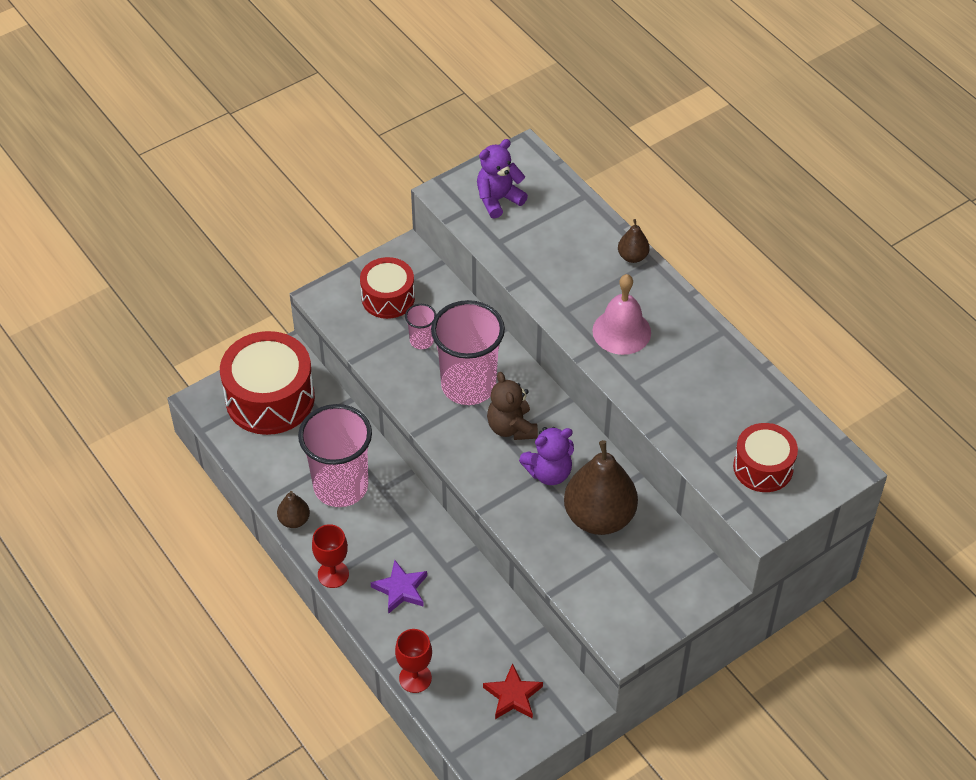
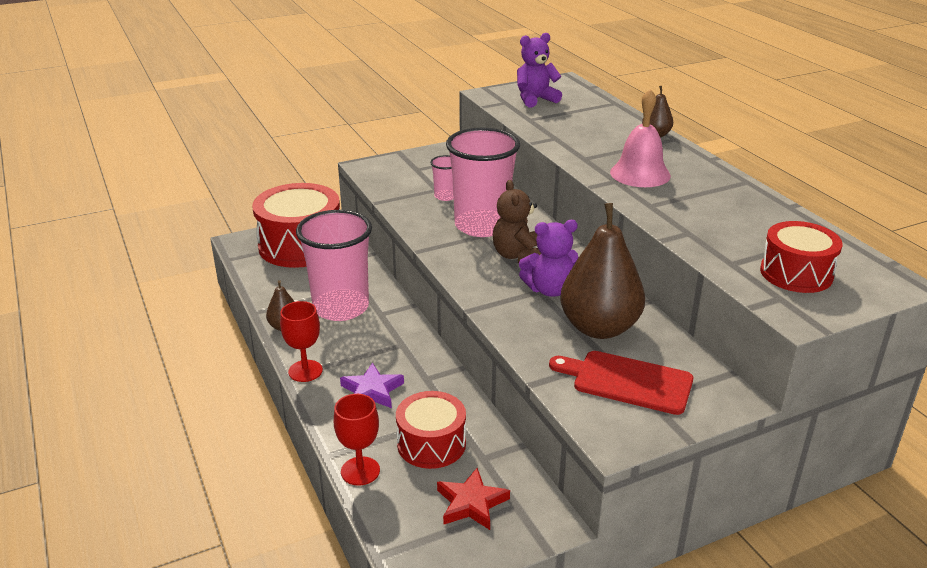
camera: 10 degrees right, 20 degrees down
red drum [360,257,415,319] -> red drum moved to [396,391,466,469]
none -> red cutting board [549,351,693,415]

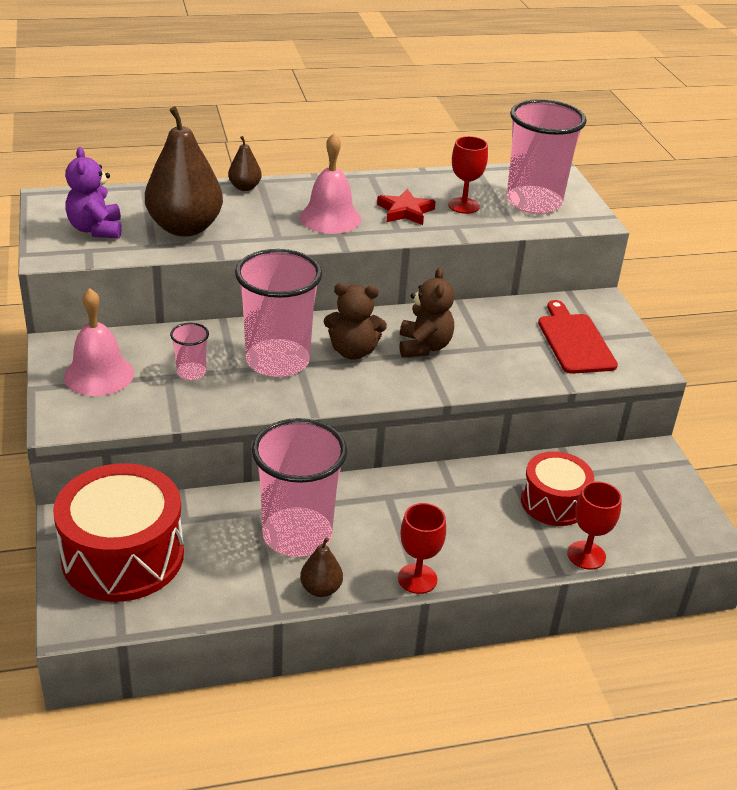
camera: 80 degrees left, 5 degrees up
purple star [340,363,404,408] -> none
red star [437,468,510,530] -> red star moved to [377,189,436,225]
purple teddy bear [519,220,579,297] -> brown teddy bear [400,268,455,357]
red cutting board [549,351,693,415] -> red cutting board turned 135 degrees clockwise [538,300,618,374]
brown pear [560,203,645,339] -> brown pear moved to [145,106,223,237]
red drum [760,221,843,293] -> pink cup [507,99,587,214]
none -> pink bell [64,288,134,396]
none -> red goblet [448,136,488,214]

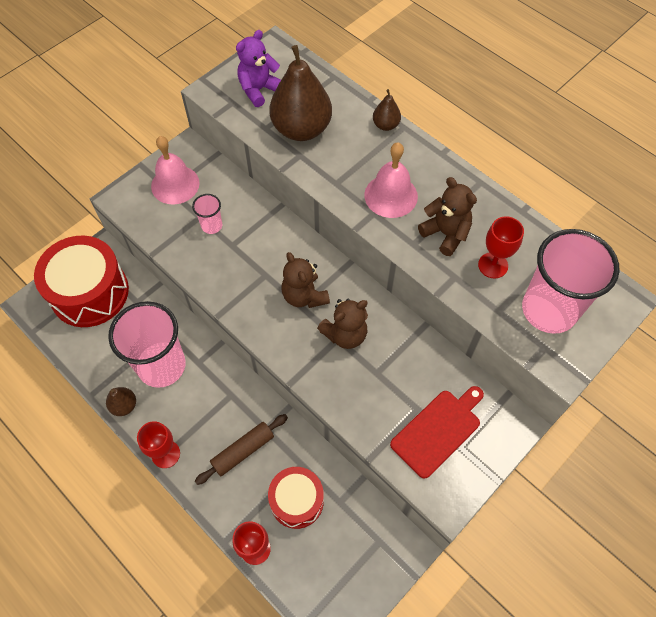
camera: 60 degrees right, 25 degrees up
pink cup [235,249,322,377] -> none
red star [377,189,436,225] -> brown teddy bear [418,177,477,256]
none -> brown rolling pin [195,414,288,485]

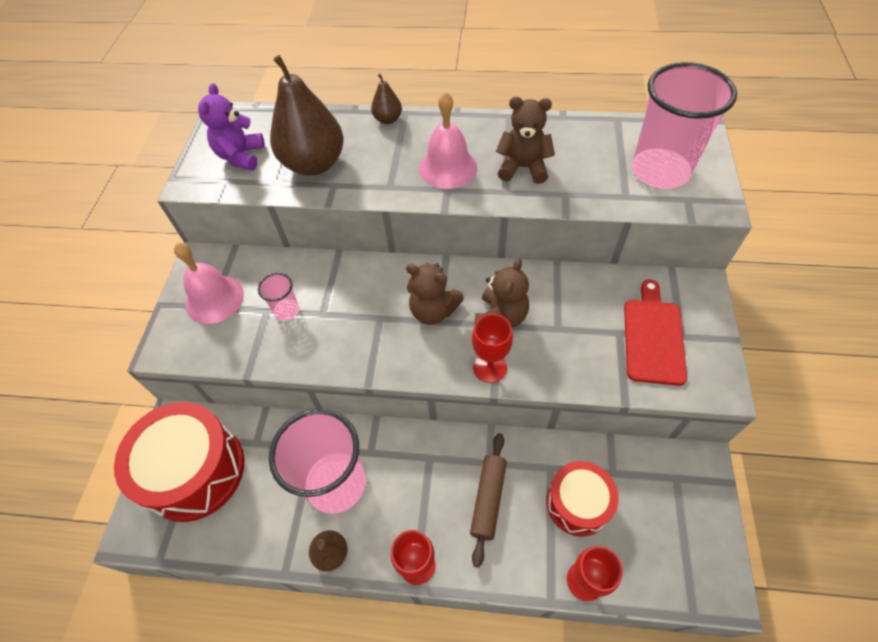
camera: 35 degrees left, 5 degrees down
red goblet [478,216,524,279] -> red goblet moved to [472,314,513,383]

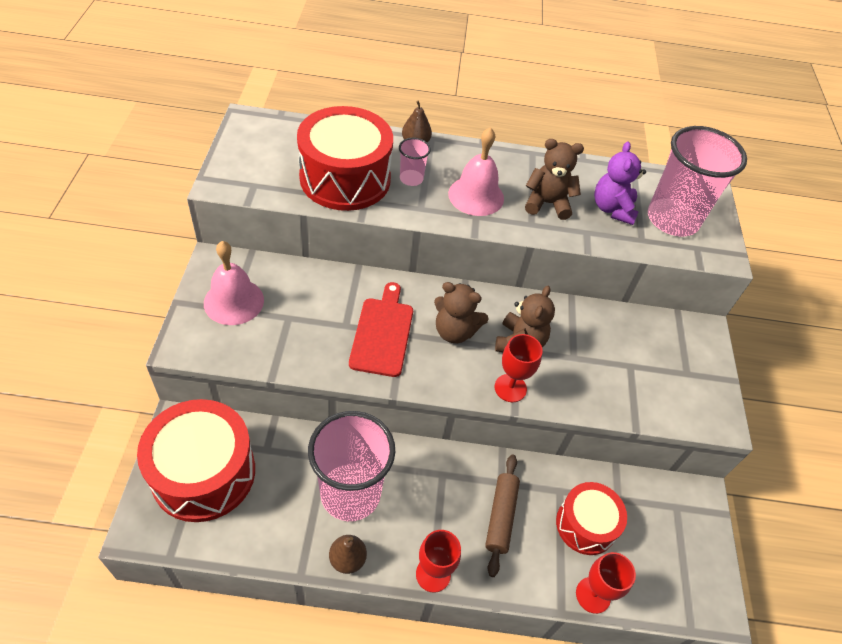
camera: 10 degrees left, 5 degrees down
purple teddy bear [198,83,265,170] -> purple teddy bear moved to [594,142,646,225]
pink cup [258,273,299,321] -> pink cup moved to [399,138,431,186]
brown pear [270,55,344,176] -> red drum [297,106,393,211]
red cutting board [624,280,687,386] -> red cutting board moved to [349,282,413,377]

